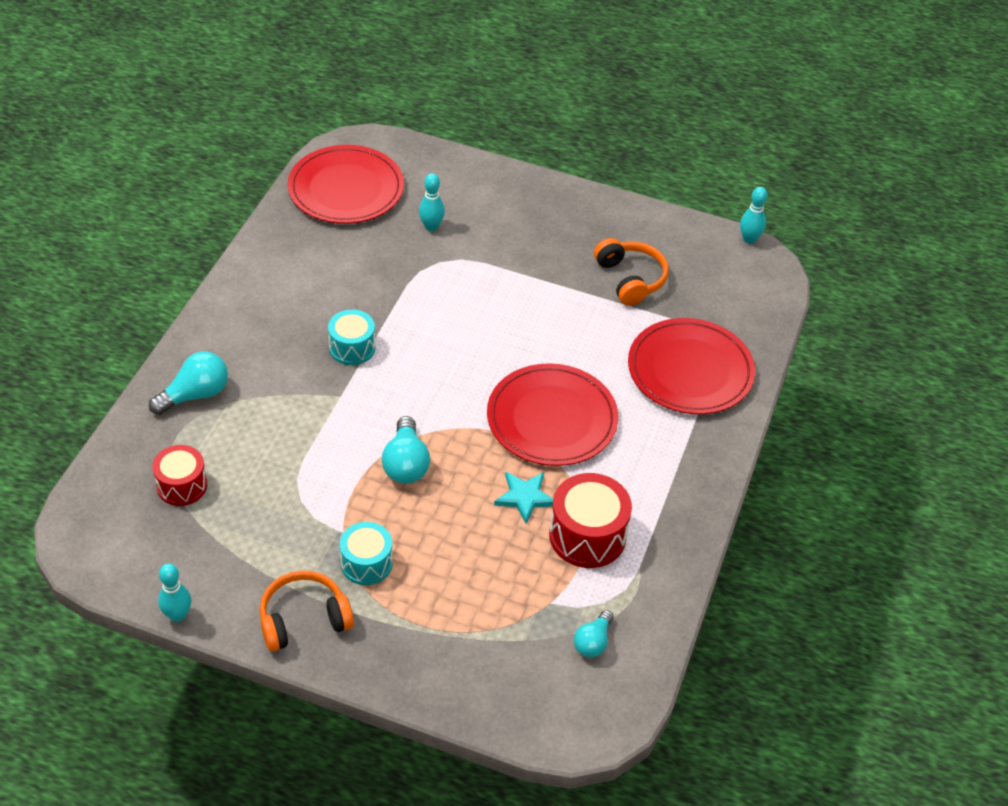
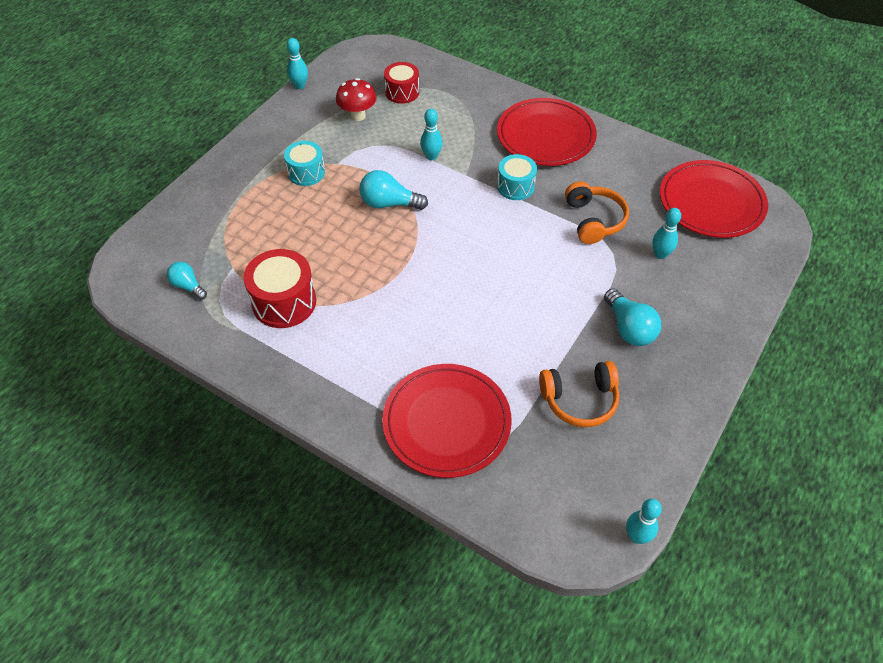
camera: 105 degrees right, 5 degrees up
turquoise light bulb [149,352,228,415] -> turquoise light bulb moved to [604,288,661,346]
orange headphones [260,570,354,652] -> orange headphones moved to [565,182,629,244]
red plate [487,363,618,466] -> red plate moved to [497,98,597,166]
turquoise star [494,472,553,524] -> none
none -> red mushroom [336,78,376,121]
none -> turquoise bowling pin [420,109,443,160]

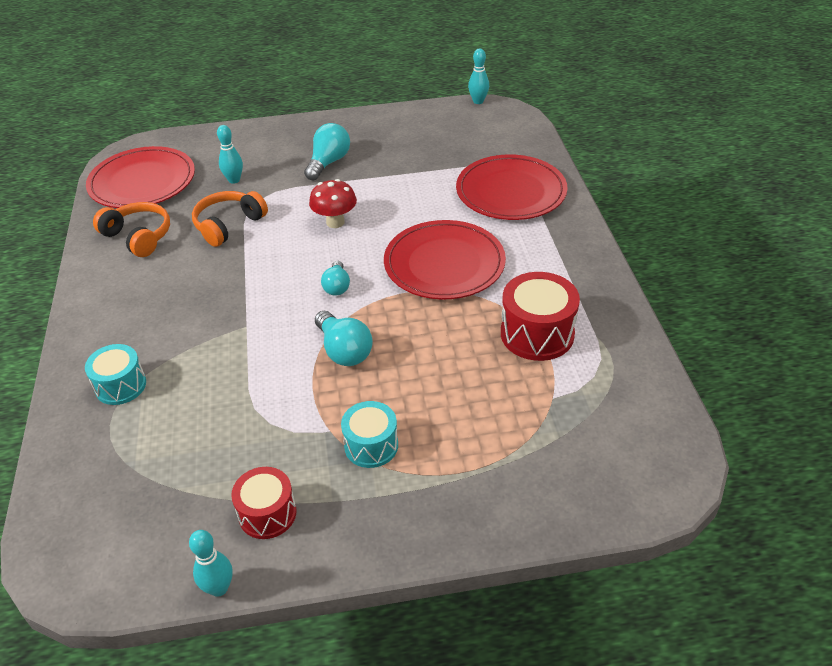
camera: 130 degrees left, 10 degrees down
turquoise light bulb [167,262,207,300] -> turquoise light bulb moved to [321,261,350,296]
red mushroom [336,78,376,121] -> red mushroom moved to [309,179,357,228]
red drum [384,62,419,104] -> red drum moved to [231,467,297,539]
turquoise bowling pin [420,109,443,160] -> none
red plate [497,98,597,166] -> red plate moved to [384,220,506,300]
turquoise drum [497,154,537,200] -> turquoise drum moved to [85,344,146,405]
orange headphones [539,361,620,427] -> orange headphones moved to [93,202,170,257]

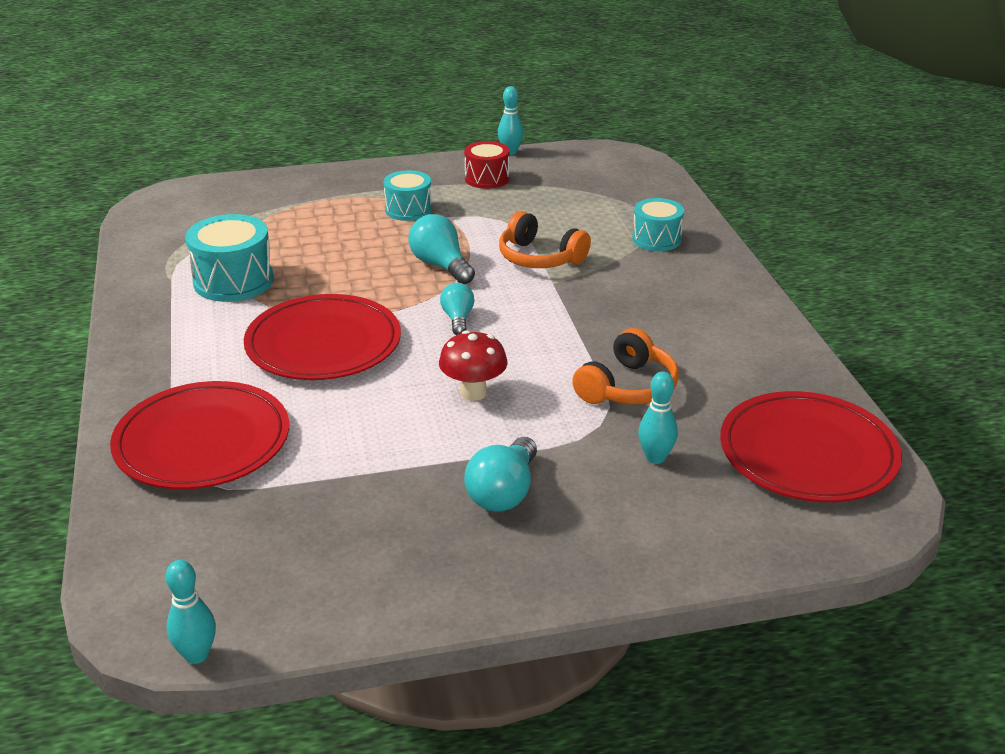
camera: 175 degrees right, 10 degrees down
orange headphones [93,202,170,257] -> orange headphones moved to [499,211,591,268]
red drum [501,272,580,361] -> turquoise drum [185,214,274,302]

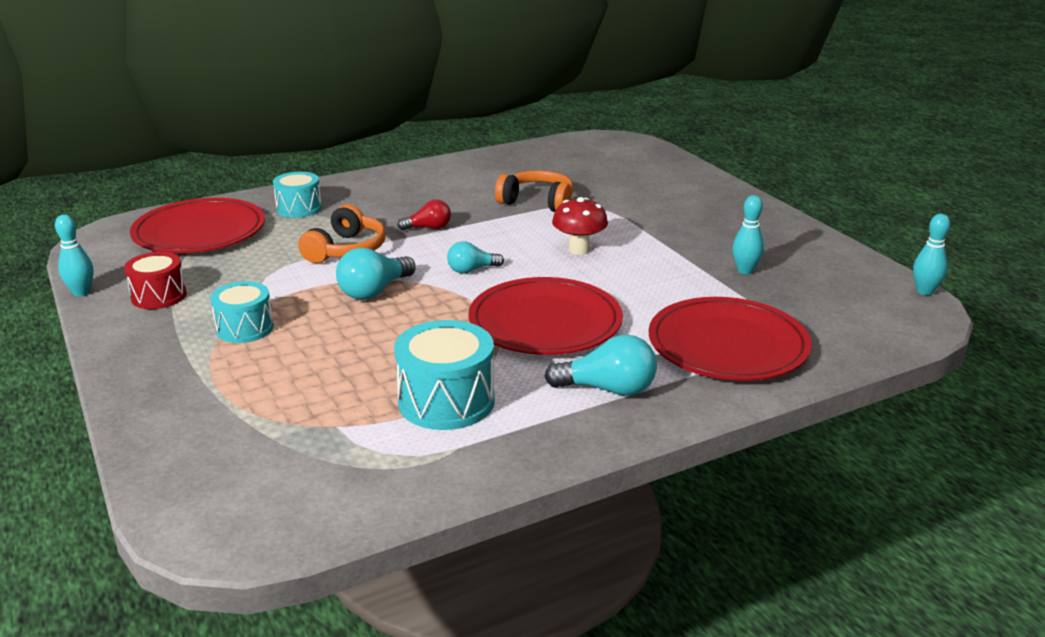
camera: 105 degrees left, 5 degrees down
turquoise light bulb [464,437,537,512] -> turquoise light bulb moved to [545,335,657,396]
turquoise bowling pin [638,371,678,464] -> turquoise bowling pin moved to [732,195,764,274]
red plate [720,391,902,502] -> red plate moved to [130,198,265,253]
none -> red light bulb [397,199,451,231]

